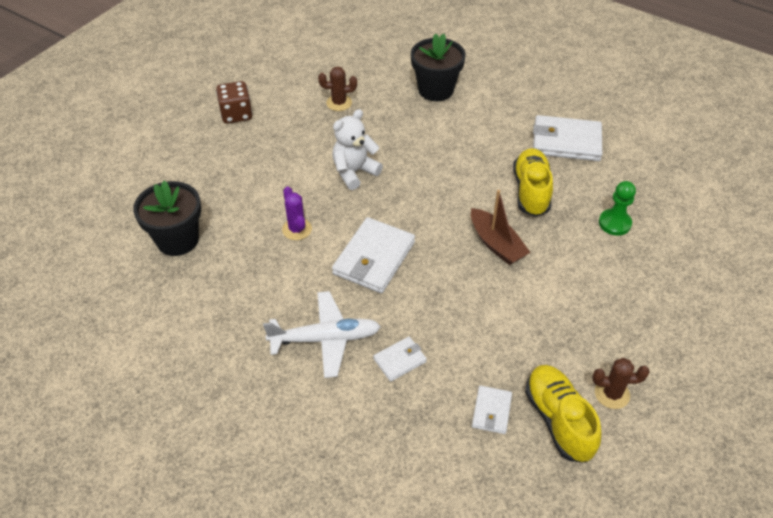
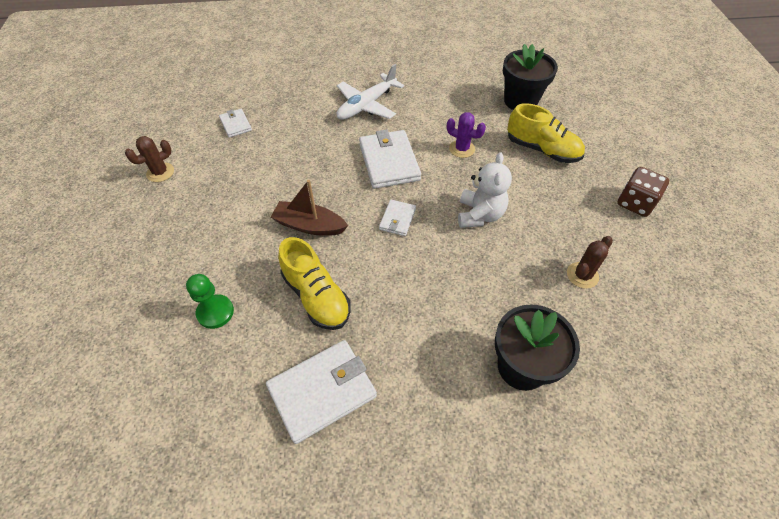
camera: 140 degrees right, 5 degrees up
white wallet [373,337,427,382] -> white wallet moved to [379,200,416,236]
yellow shoe [525,365,601,463] -> yellow shoe moved to [507,103,585,163]

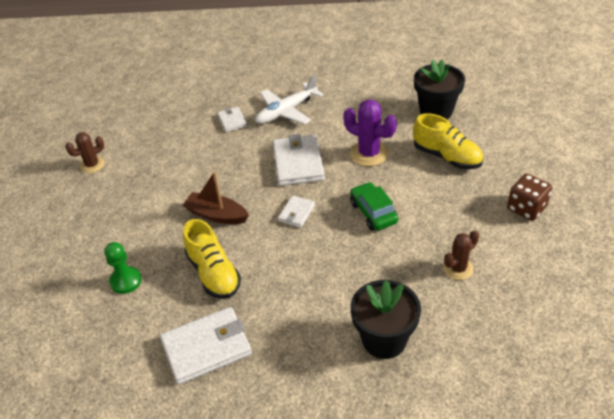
camera: 10 degrees right, 10 degrees down
white wallet [219,109,252,138] -> white wallet moved to [218,107,247,132]
purple cactus [447,112,486,158] -> purple cactus [343,100,397,166], size x1.56
white teddy bear [458,152,512,228] -> green car [350,182,398,231]

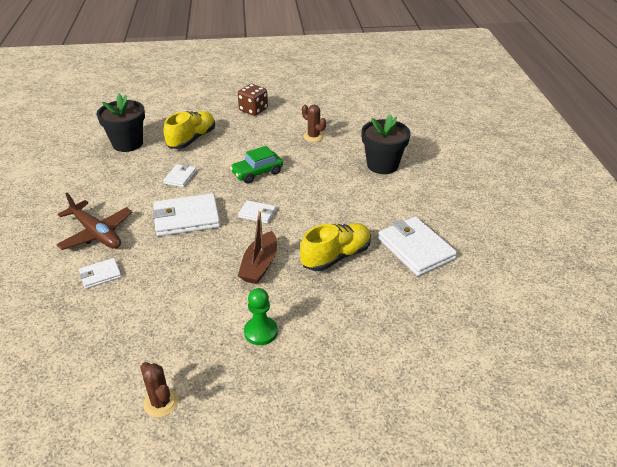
camera: 100 degrees left, 5 degrees down
green pawn [104,242,142,294] -> green pawn moved to [244,288,278,345]
white plane [255,75,323,124] -> brown plane [56,193,132,250]
purple cactus [343,100,397,166] -> white wallet [163,164,196,187]

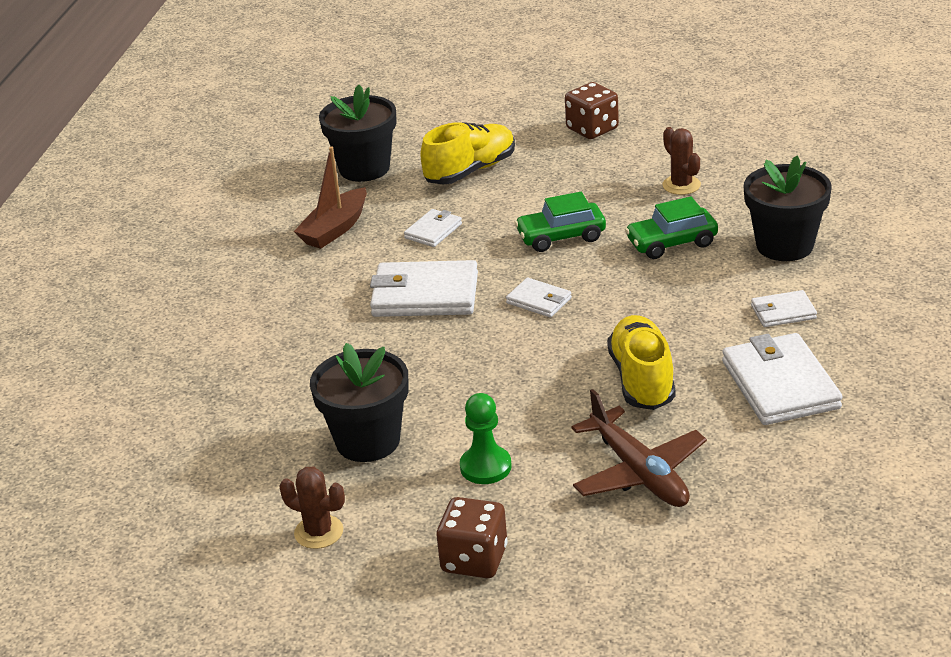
camera: 20 degrees right, 5 degrees down
brown plane [56,193,132,250] -> brown plane moved to [571,389,707,507]
white wallet [79,258,122,289] -> white wallet moved to [751,290,817,327]
brown cactus [140,362,178,417] -> brown cactus turned 45 degrees counterclockwise [279,466,345,549]
brown boat [238,211,277,284] -> brown boat moved to [294,147,367,249]
yellow shoe [300,223,371,271] -> yellow shoe turned 75 degrees counterclockwise [607,315,675,410]
none -> black flower pot [310,343,409,462]
none -> brown dice [437,497,507,578]
none -> green car [625,196,718,259]

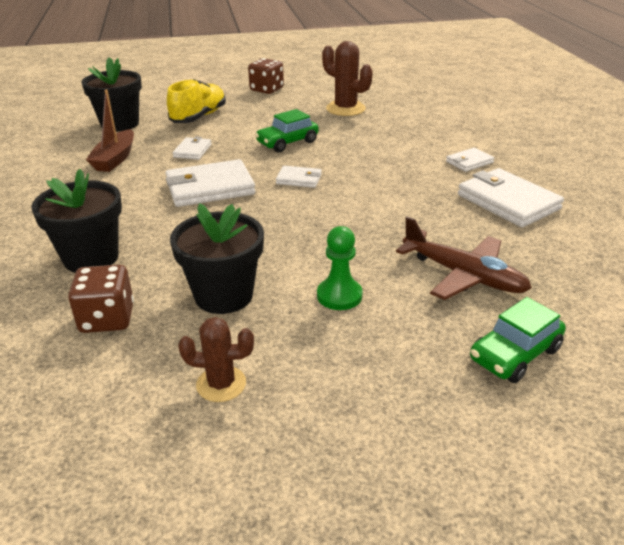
camera: 25 degrees left, 0 degrees up
brown dice [437,497,507,578] -> brown dice moved to [68,265,134,333]
yellow shoe [607,315,675,410] -> none
green car [625,196,718,259] -> green car moved to [470,297,566,383]
brown cactus [662,127,701,195] -> brown cactus [322,41,373,116], size x1.56
black flower pot [744,155,832,261] -> black flower pot moved to [31,169,122,273]

